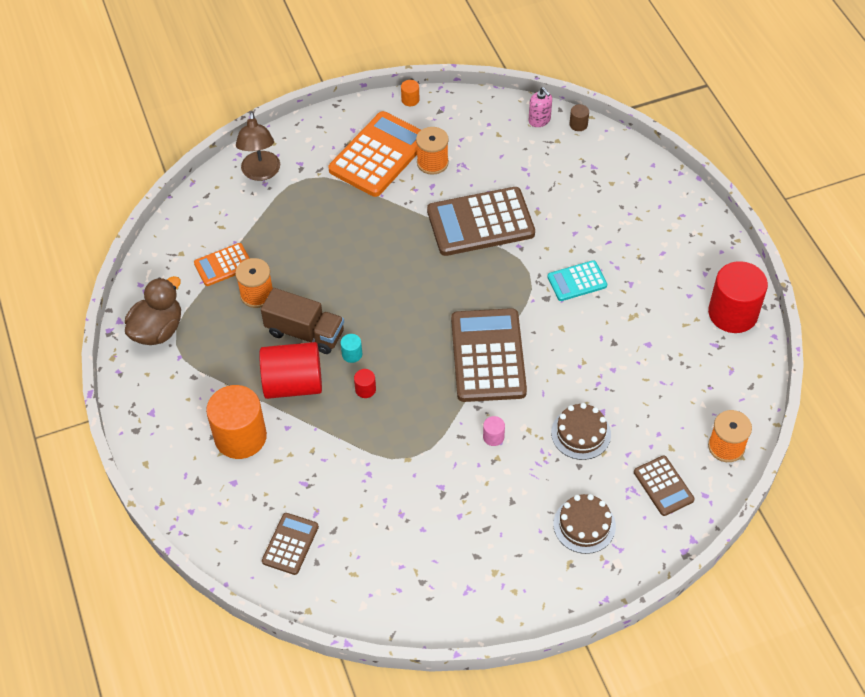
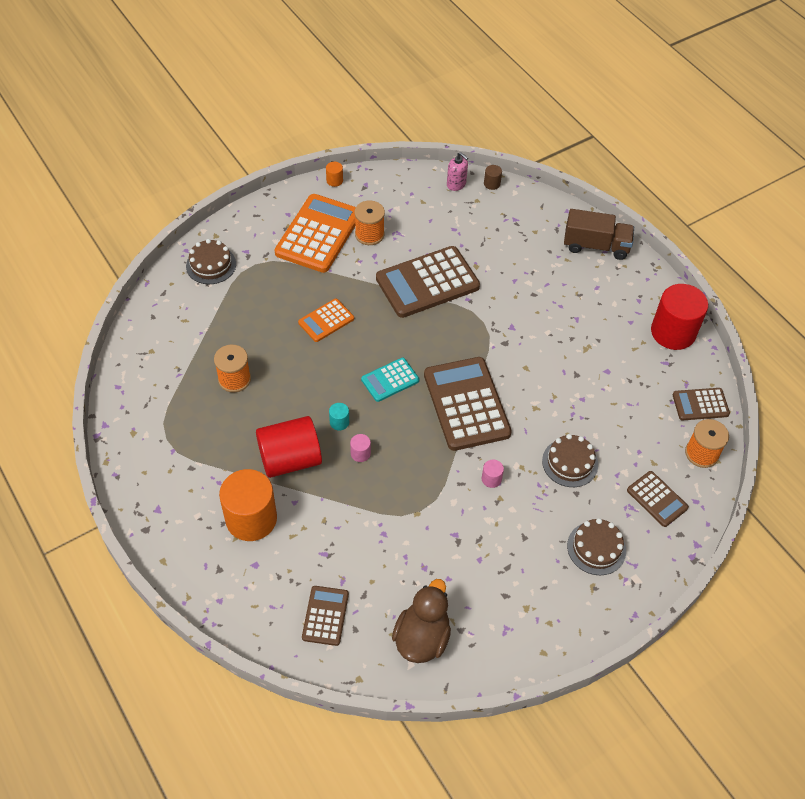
camera: 15 degrees left, 0 degrees up
brown duck [125,276,181,345] -> brown duck moved to [392,579,451,663]
orange calculator [194,243,250,286] -> orange calculator moved to [298,299,354,342]
brown lamp [236,112,280,181] -> brown cake [186,239,236,284]
brown truck [261,288,344,354] -> brown truck moved to [564,209,634,260]
red cylinder [354,369,376,398] -> pink cylinder [350,434,371,462]
turquoise calculator [547,260,607,301] -> turquoise calculator moved to [361,358,419,402]
none -> brown calculator [672,388,730,420]

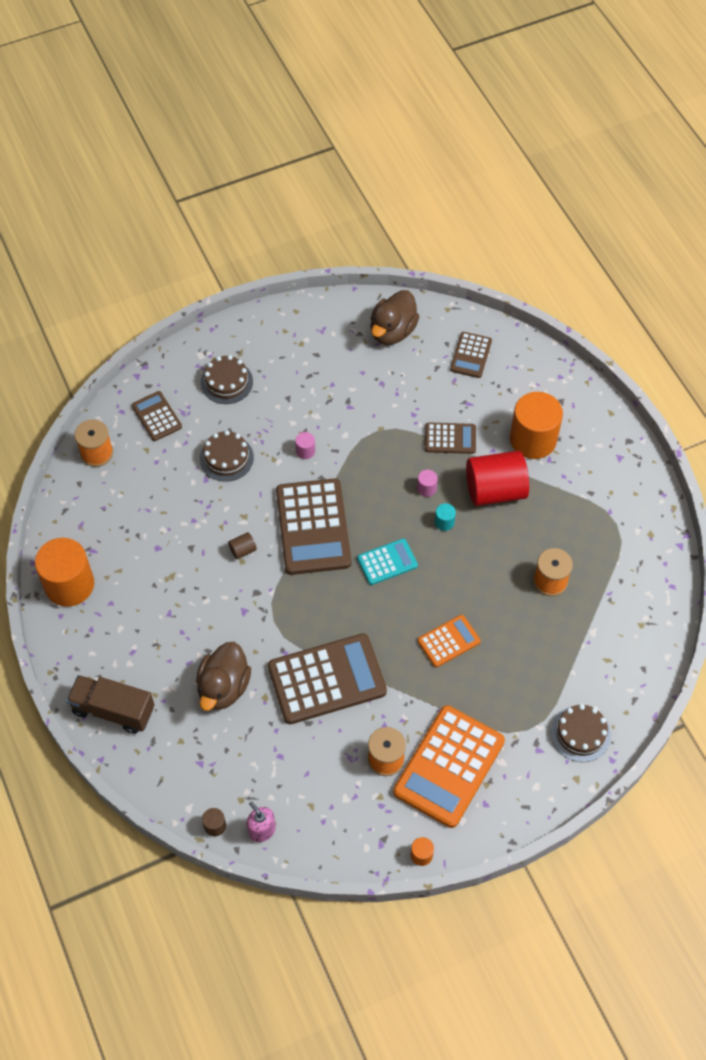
camera: 170 degrees left, 5 degrees up
red cylinder [651,284,708,350] -> orange cylinder [35,538,94,607]
brown calculator [672,388,730,420] -> brown calculator moved to [425,422,476,454]
none -> brown duck [196,642,251,711]
none -> brown cylinder [228,532,257,559]

